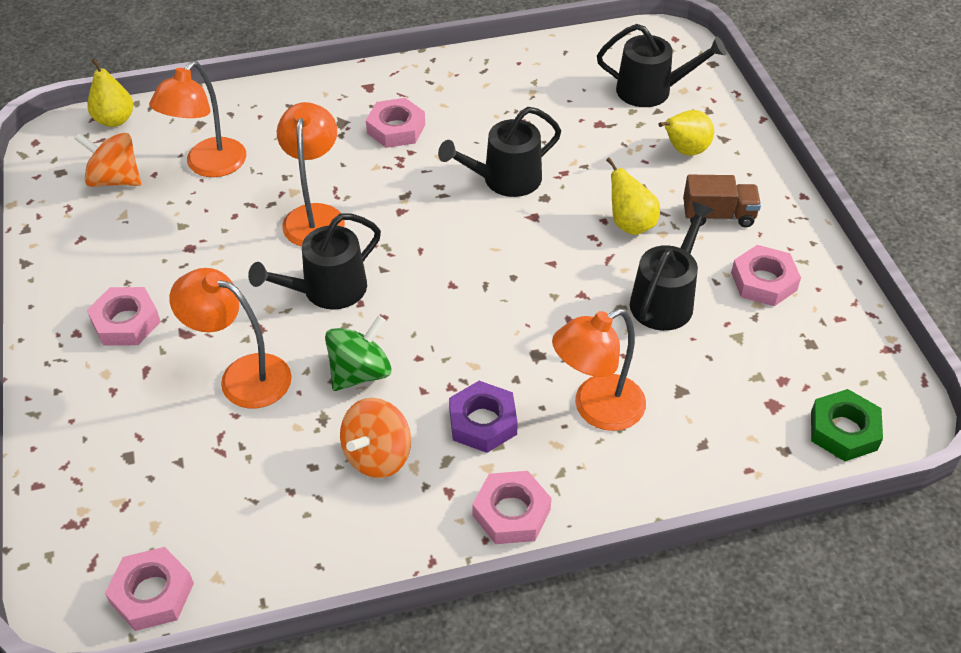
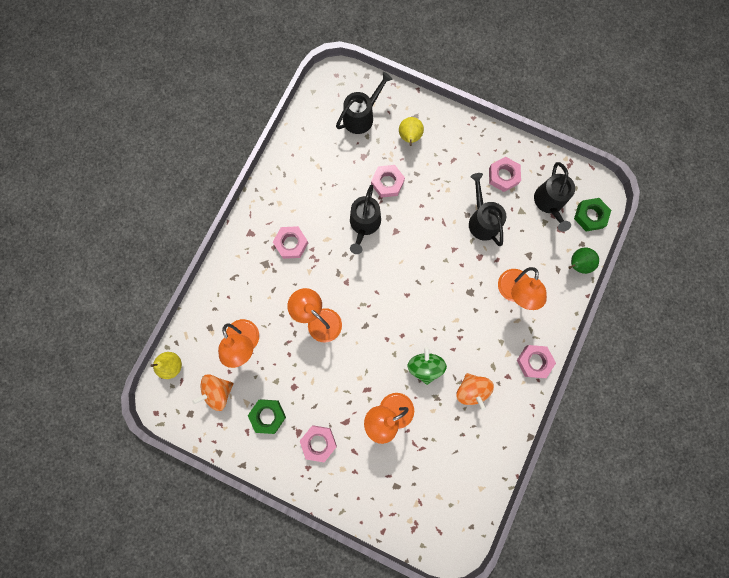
camera: 50 degrees left, 30 degrees up
pink nut [105,547,194,631] -> pink nut moved to [371,165,405,198]
black watering can [248,213,381,310] -> black watering can moved to [534,162,575,232]
purple nut [449,381,518,453] -> none
yellow pear [606,157,660,235] -> none
brown truck [683,175,761,227] -> none
none -> green nut [248,399,286,434]
none -> green pear [568,247,599,274]

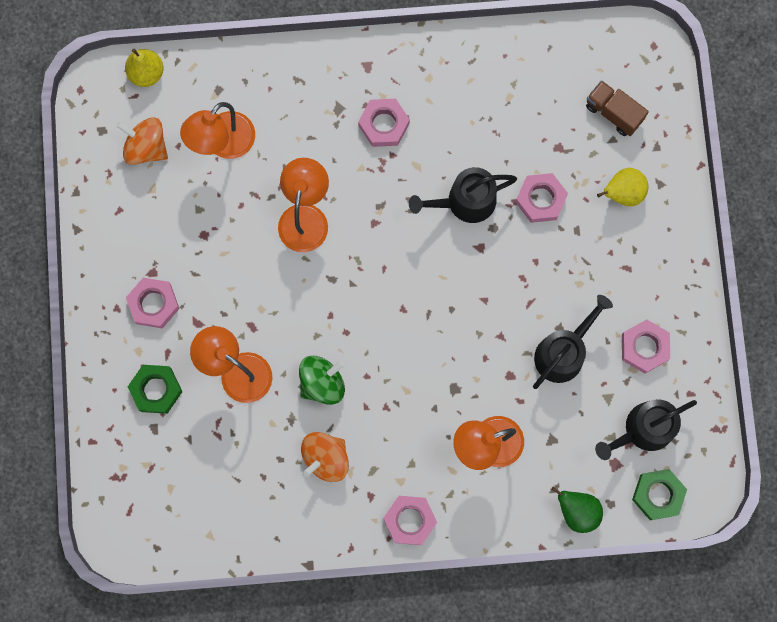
camera: 60 degrees right, 0 degrees up
green nut [248,399,286,434] -> green nut moved to [128,365,182,414]
black watering can [336,72,393,134] -> brown truck [586,80,649,136]

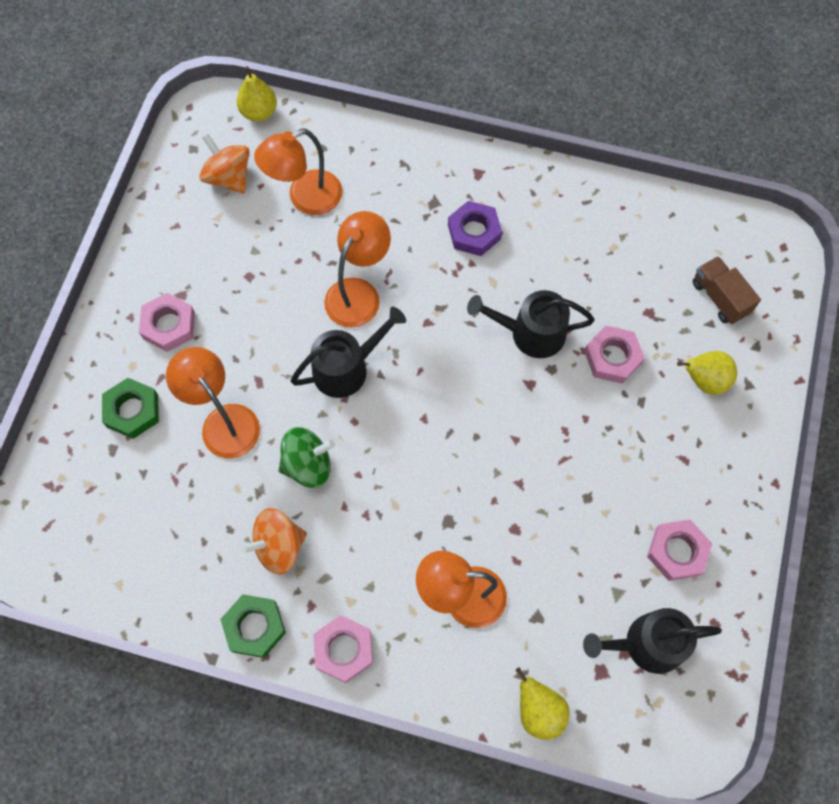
camera: 20 degrees right, 10 degrees down
pink nut [358,99,410,147] -> purple nut [448,201,502,256]
black watering can [533,295,613,389] -> black watering can moved to [291,307,406,398]
green pear [551,487,603,533] -> yellow pear [516,667,570,740]
green nut [632,469,687,520] -> green nut moved to [220,594,286,658]

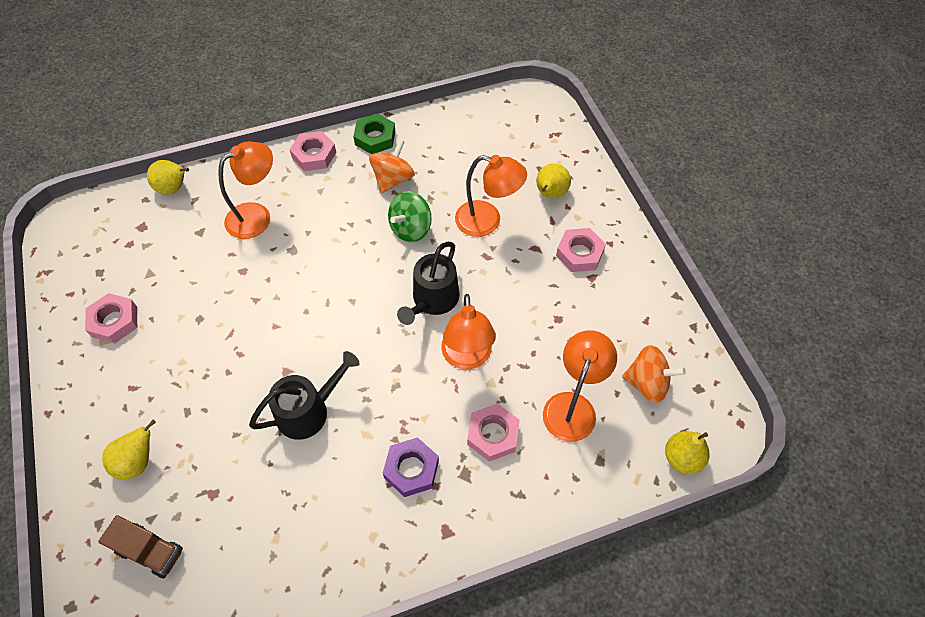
camera: 145 degrees right, 10 degrees down
green nut [102,378,159,439] -> yellow pear [536,163,571,198]
black watering can [583,608,722,674] -> none
pink nut [584,326,645,384] -> pink nut moved to [467,403,520,462]

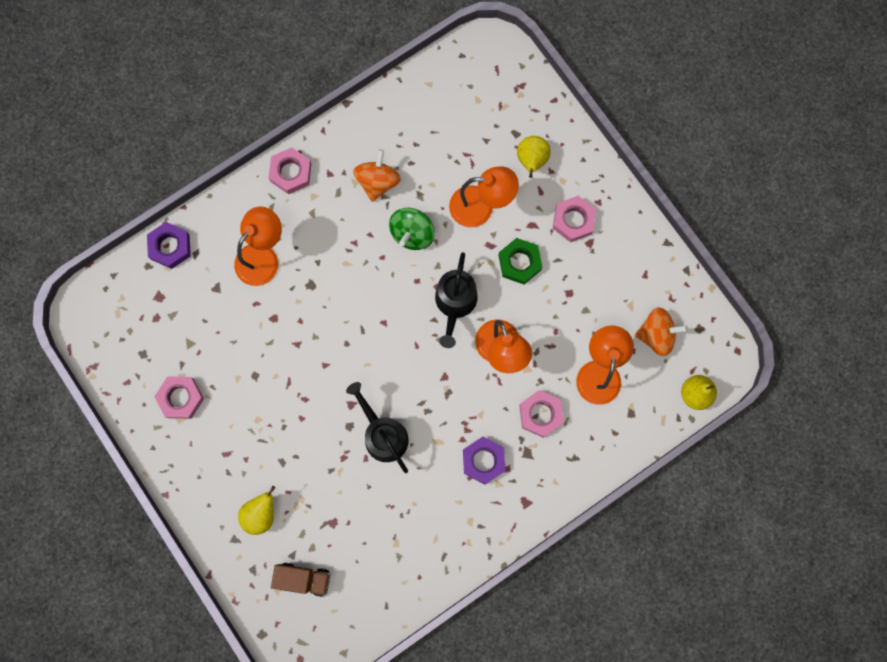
camera: 15 degrees left, 20 degrees up
yellow pear [147,160,189,195] -> purple nut [147,222,191,269]
black watering can [249,351,359,440] -> black watering can turned 75 degrees counterclockwise [346,382,409,473]
green nut [353,113,395,154] -> green nut moved to [498,238,542,284]

